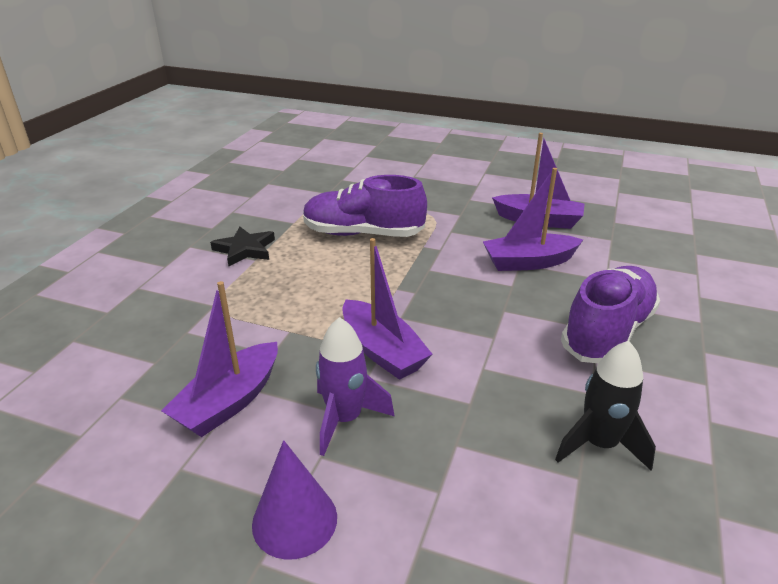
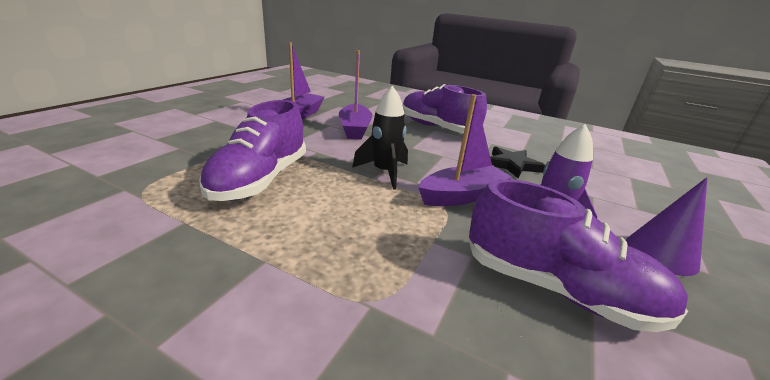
camera: 85 degrees left, 5 degrees down
purple boat [161,281,278,437] -> purple shoe [468,179,688,332]
black star [210,227,275,266] -> black star moved to [490,147,545,179]
black rocket [555,341,656,470] -> black rocket moved to [352,86,408,190]

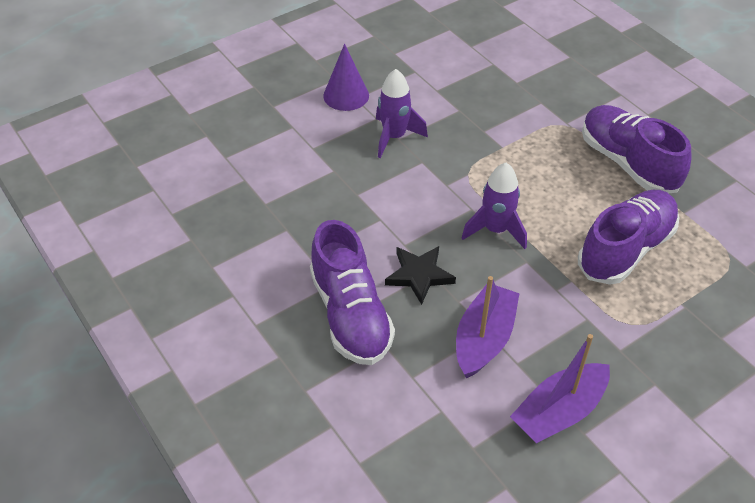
camera: 150 degrees left, 20 degrees up
black rocket [352,86,408,190] -> purple rocket [462,163,527,249]
purple boat [418,94,512,206] -> none
purple shoe [468,179,688,332] -> purple shoe moved to [582,105,691,193]
black star [490,147,545,179] -> black star moved to [385,246,456,305]

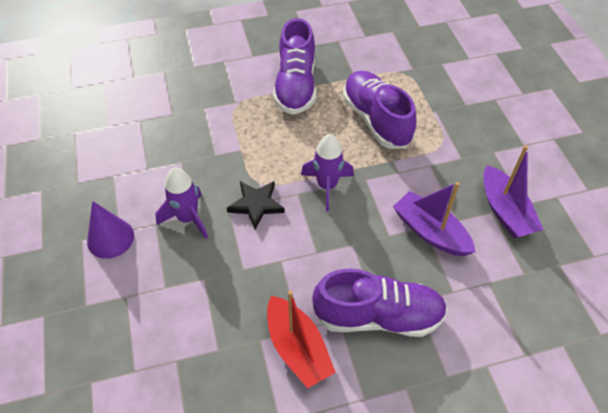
camera: 70 degrees left, 5 degrees up
black star [385,246,456,305] -> black star moved to [227,181,285,229]
purple shoe [582,105,691,193] -> purple shoe turned 75 degrees counterclockwise [273,18,316,115]
none -> red boat [267,290,336,388]

